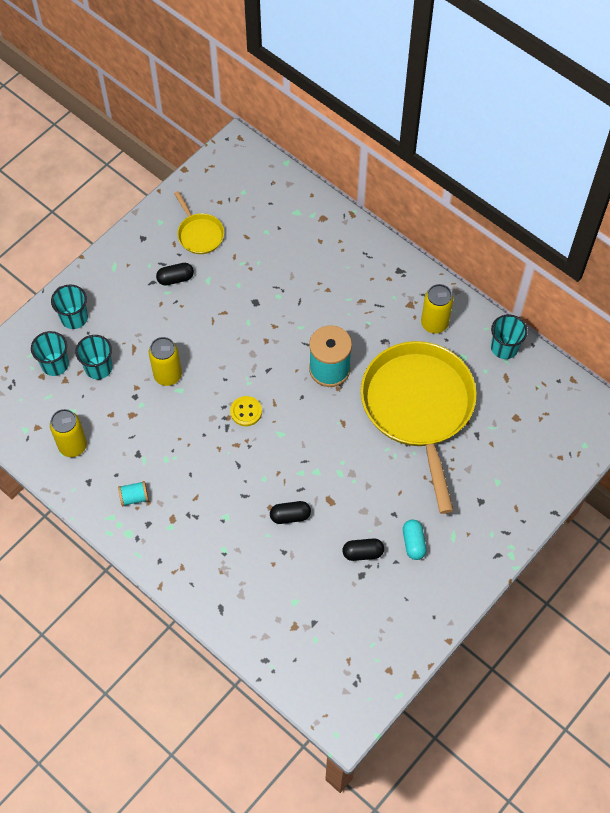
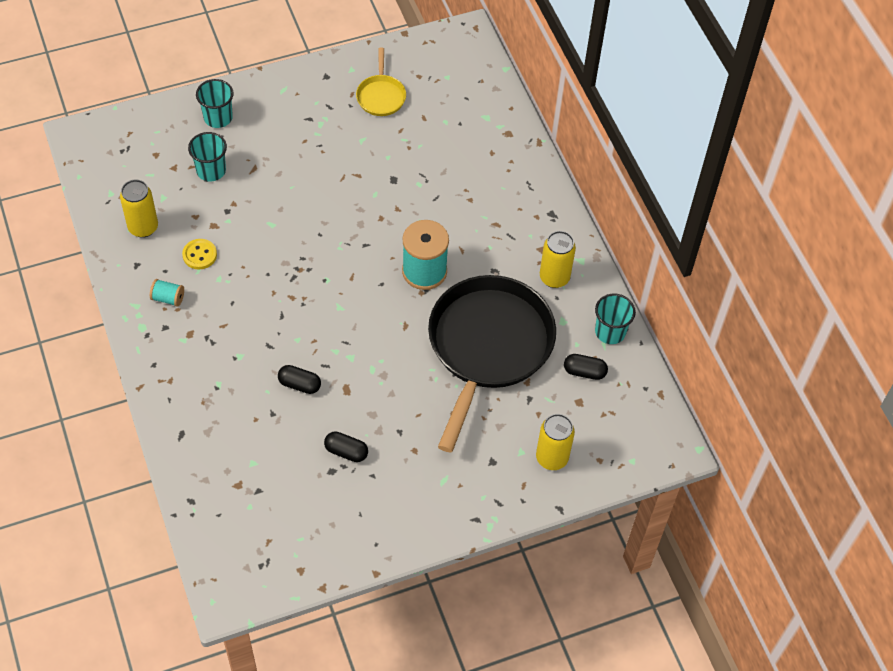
camera: 25 degrees right, 5 degrees down
turquoise cup [31,331,69,376] -> none
yellow can [149,337,182,386] -> yellow can moved to [536,414,575,470]
black capsule [156,263,194,286] -> black capsule moved to [564,354,608,380]
yellow button [230,396,262,426] -> yellow button moved to [182,239,217,269]
yellow pan [361,341,477,514] -> black pan [428,275,556,452]
turquoise capsule [403,519,427,560] -> none

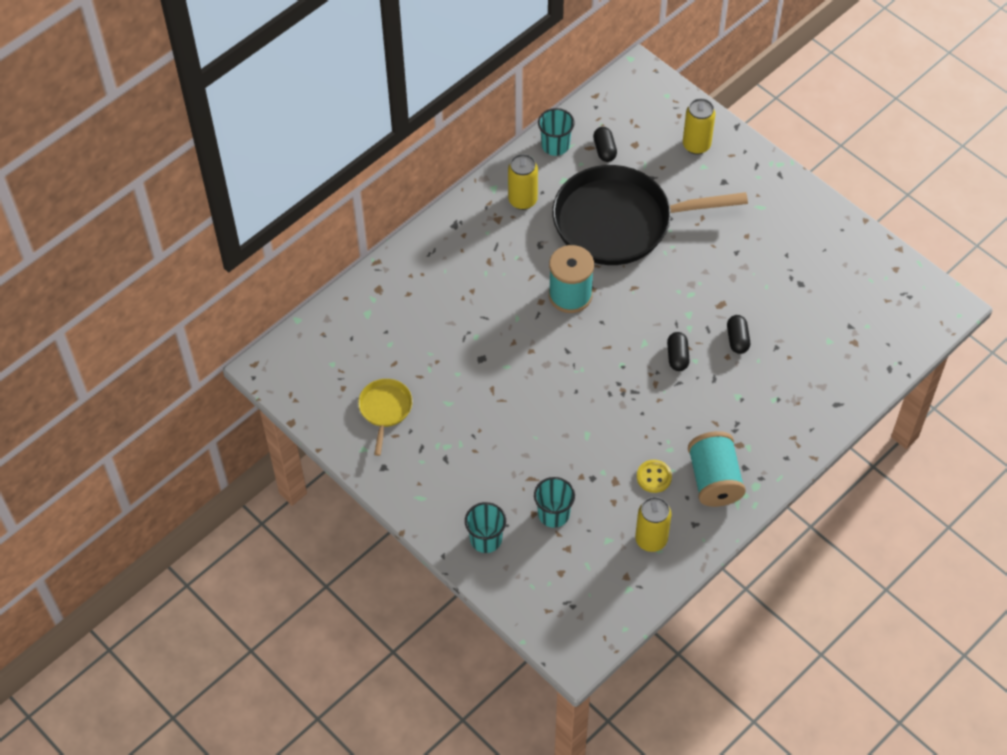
camera: 110 degrees left, 0 degrees up
turquoise spool [150,279,184,307] -> turquoise spool [688,431,746,507], size x2.10
black capsule [324,431,368,462] -> black capsule moved to [667,332,690,371]
yellow pan [356,48,406,116] -> yellow pan turned 60 degrees counterclockwise [358,379,413,456]

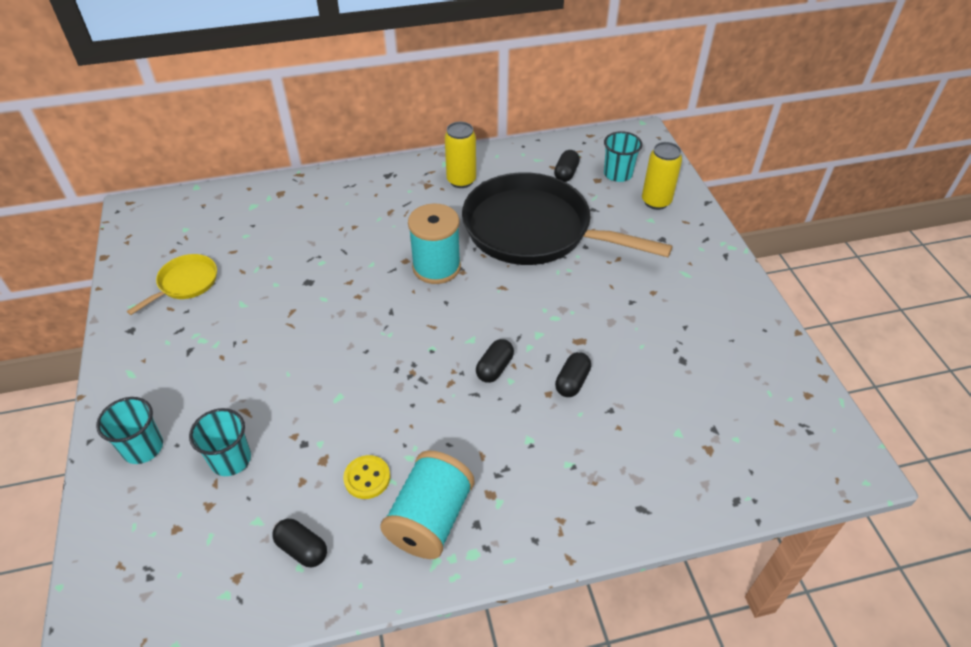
camera: 30 degrees right, 10 degrees down
turquoise cup [538,108,574,156] -> turquoise cup moved to [604,131,642,182]
yellow can [635,497,672,552] -> black capsule [272,519,327,567]

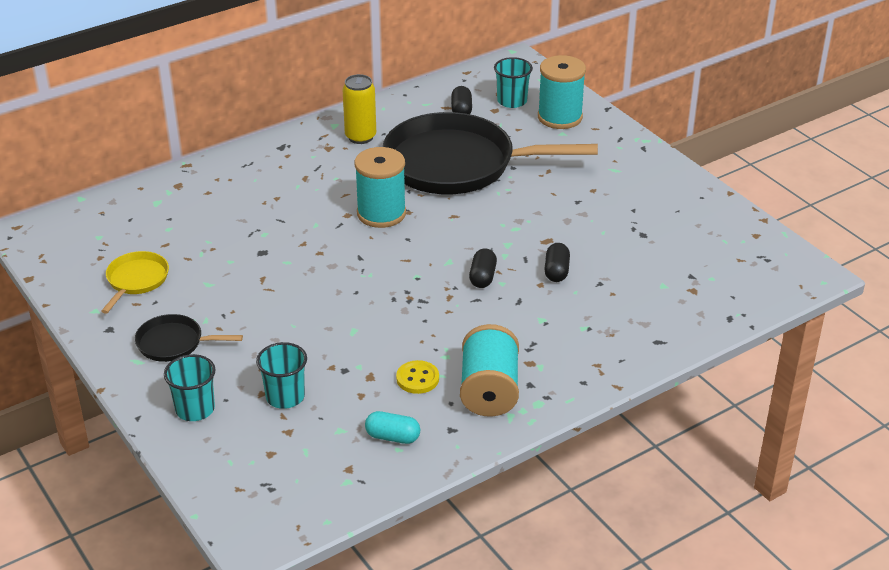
camera: 20 degrees left, 10 degrees down
black capsule [272,519,327,567] -> turquoise capsule [365,411,420,444]
yellow can [642,142,682,210] -> turquoise spool [538,55,586,129]
none -> black pan [135,314,243,362]

